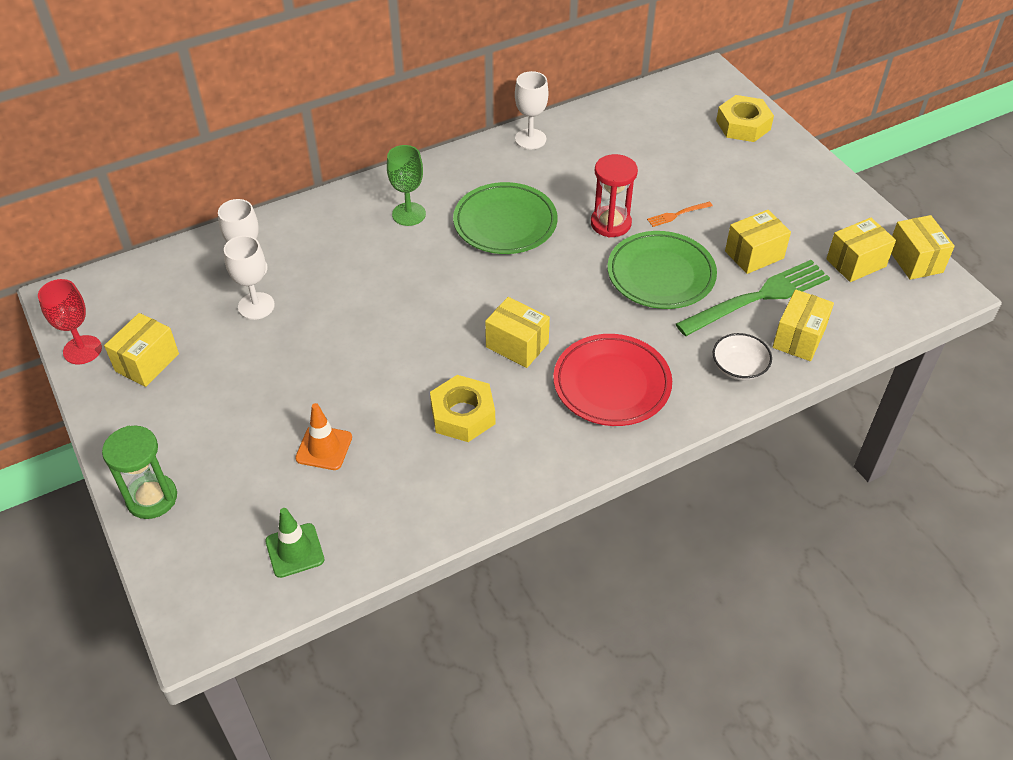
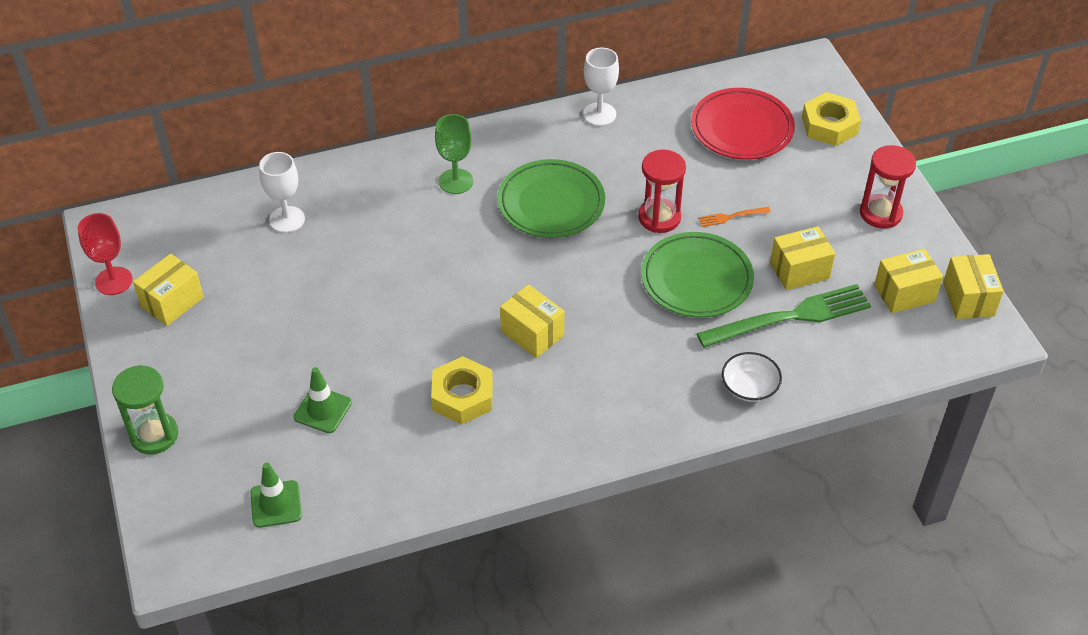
camera: 10 degrees right, 0 degrees up
white goblet [224,236,275,320] -> none
orange traffic cone [295,403,352,470] -> green traffic cone [294,367,352,433]
red plate [553,334,672,426] -> red plate moved to [691,88,795,160]
yellow box [772,289,834,361] -> none
none -> red hourglass [860,145,916,228]

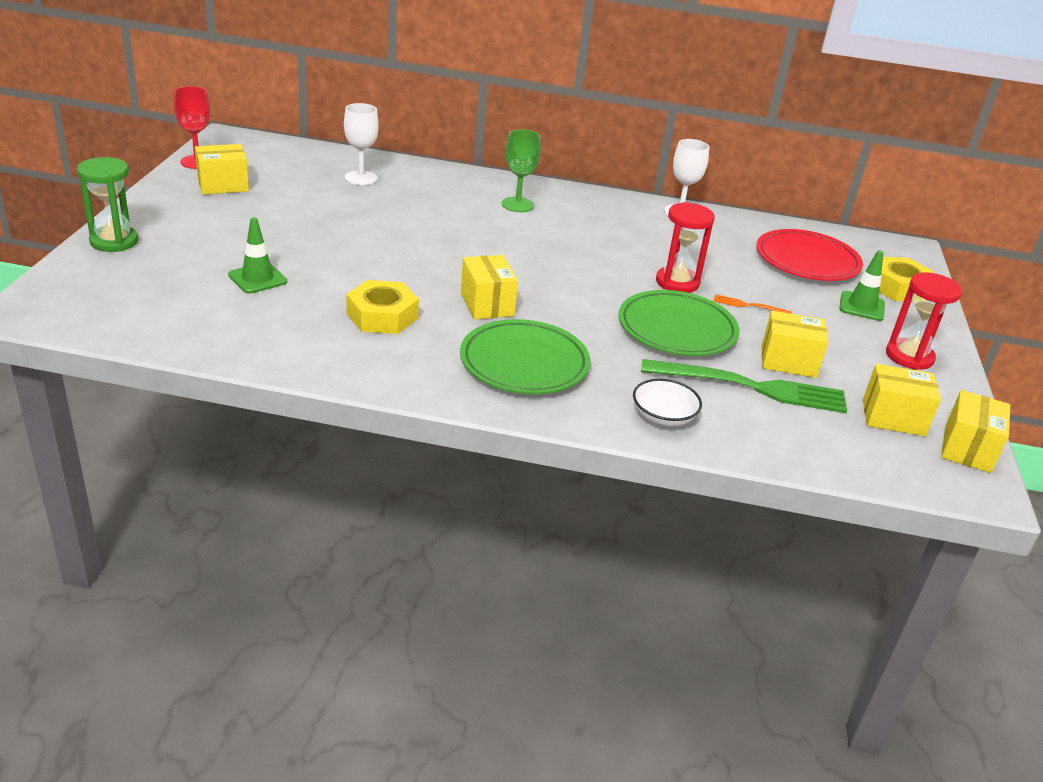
camera: 25 degrees right, 15 degrees down
green traffic cone [250,463,302,528] -> green traffic cone moved to [839,250,885,321]
green plate [498,159,605,238] -> green plate moved to [460,319,590,394]

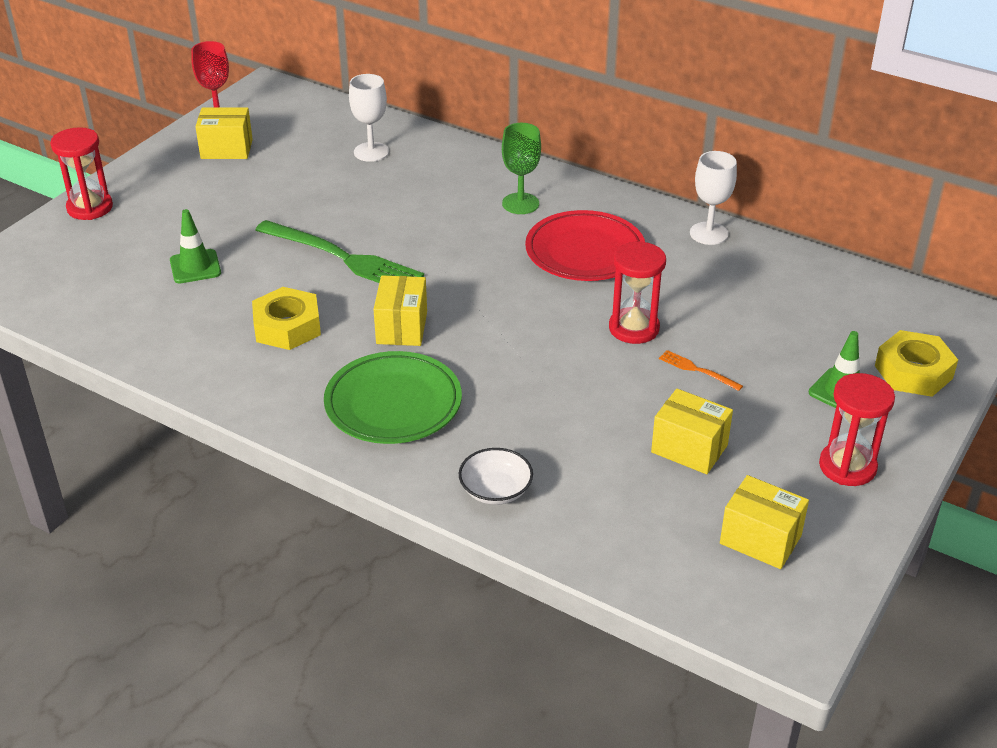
camera: 25 degrees right, 5 degrees up
green hourglass [77,157,138,252] -> red hourglass [50,127,113,220]
green plate [619,290,740,356] -> none
green fork [641,359,847,413] -> green fork moved to [255,220,424,283]
red plate [756,229,863,281] -> red plate moved to [525,210,645,281]
yellow box [941,390,1010,473] -> none

